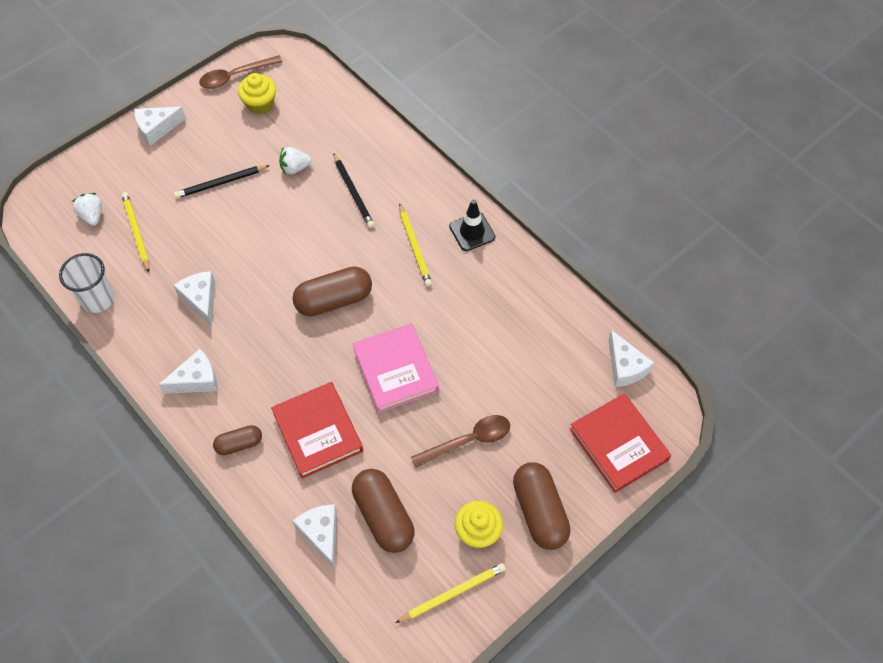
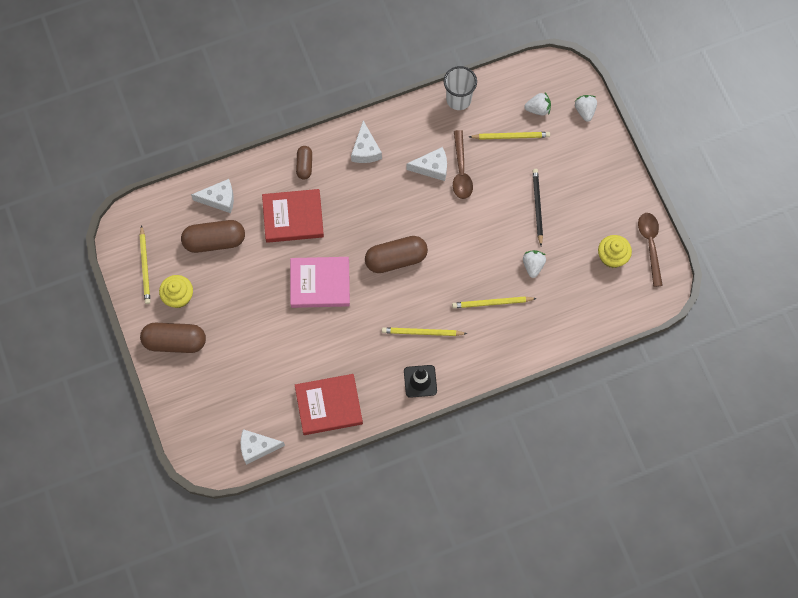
camera: 110 degrees right, 10 degrees up
white cheese [135,107,186,146] -> none
brown capsule [292,266,372,316] -> brown capsule turned 75 degrees clockwise [365,236,428,273]
black pencil [333,153,375,228] -> yellow pencil [452,297,537,308]
brown spoon [411,415,510,468] -> brown spoon moved to [453,130,473,199]
red book [569,393,671,493] -> red book moved to [295,374,363,435]
none -> white strawberry [575,95,597,122]

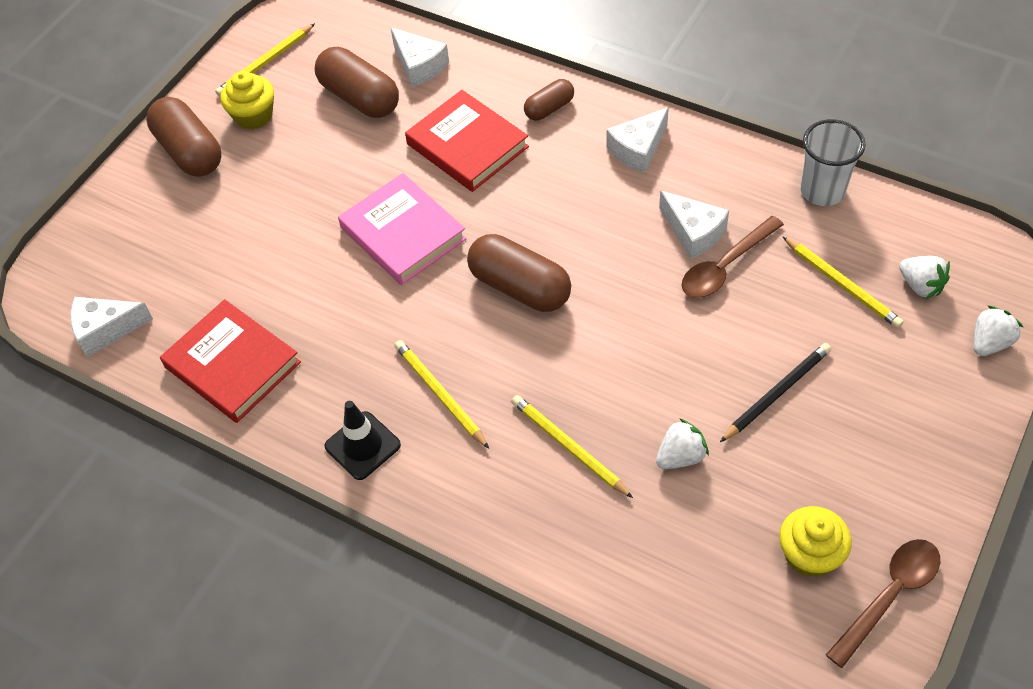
camera: 55 degrees right, 15 degrees down
white cheese [241,429,285,465] -> white cheese turned 60 degrees counterclockwise [70,297,153,357]

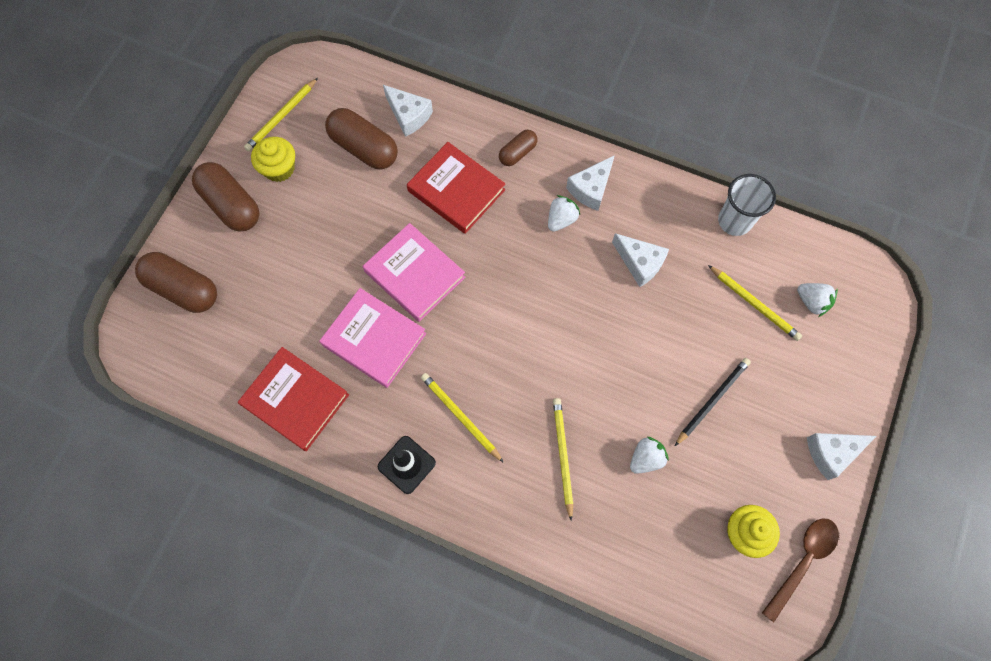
camera: 10 degrees left, 15 degrees up
white cheese [70,297,153,357] -> white cheese moved to [807,433,876,480]
brown capsule [467,234,571,312] -> brown capsule moved to [135,252,217,313]
yellow pencil [512,395,633,498] -> yellow pencil turned 45 degrees clockwise [553,398,573,521]
brown spoon [682,216,784,298] -> none
white strawberry [974,306,1023,356] -> white strawberry moved to [548,195,580,232]
none -> pink book [320,288,426,388]

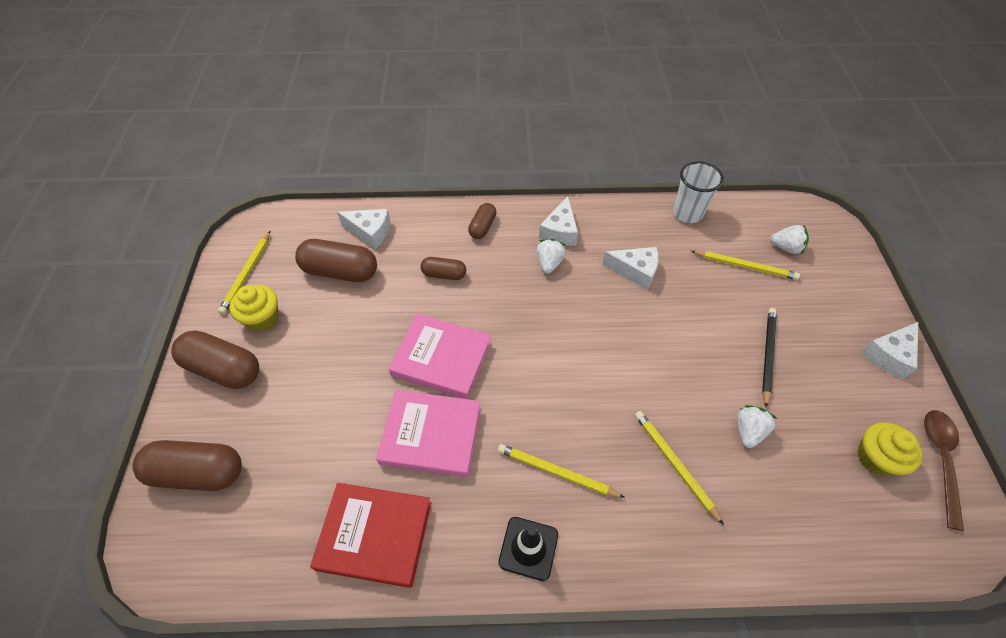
camera: 25 degrees left, 15 degrees down
red book [407,142,506,234] -> brown capsule [420,257,466,280]

